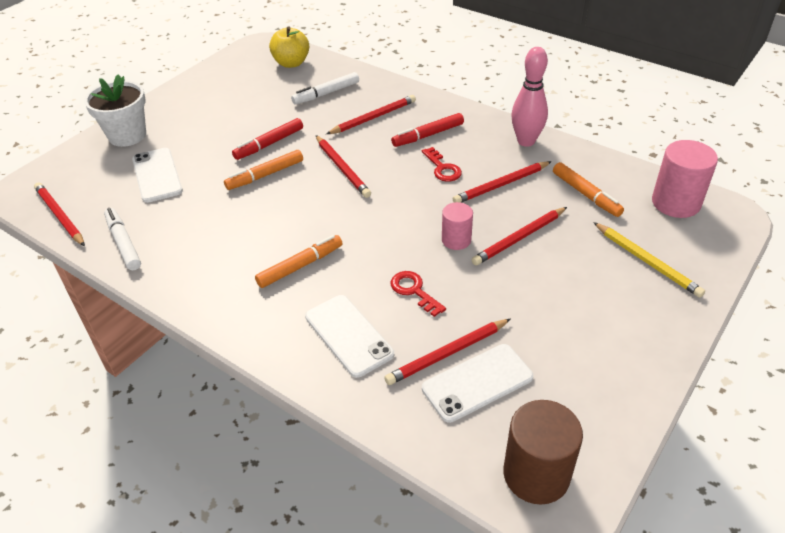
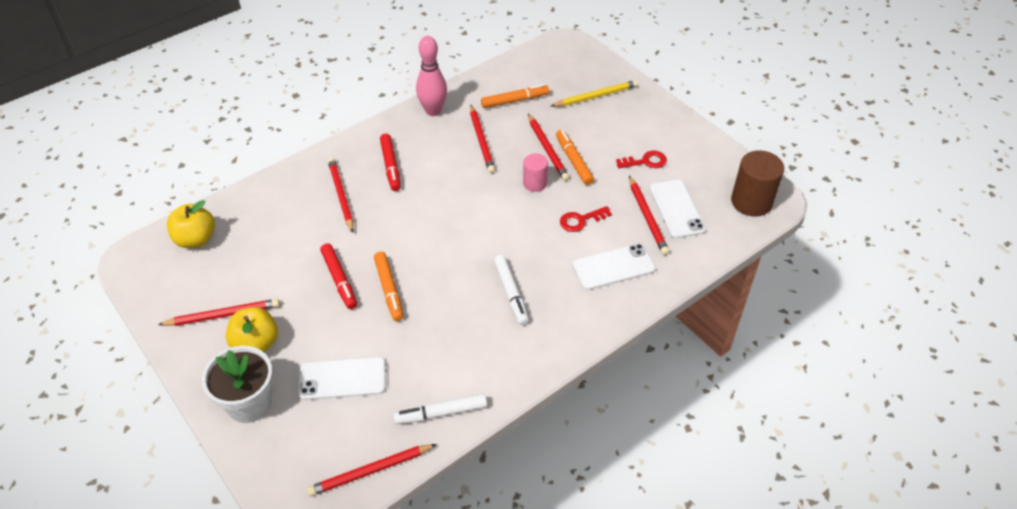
camera: 75 degrees left, 5 degrees up
orange marker [255,235,342,288] -> orange marker moved to [556,130,594,185]
white marker [291,72,359,105] -> white marker moved to [494,255,529,325]
red pencil [316,135,371,198] -> red pencil moved to [158,299,280,326]
red key [422,147,462,182] -> red key moved to [616,151,667,168]
pink cylinder [652,140,718,218] -> none
none -> yellow apple [226,307,278,352]

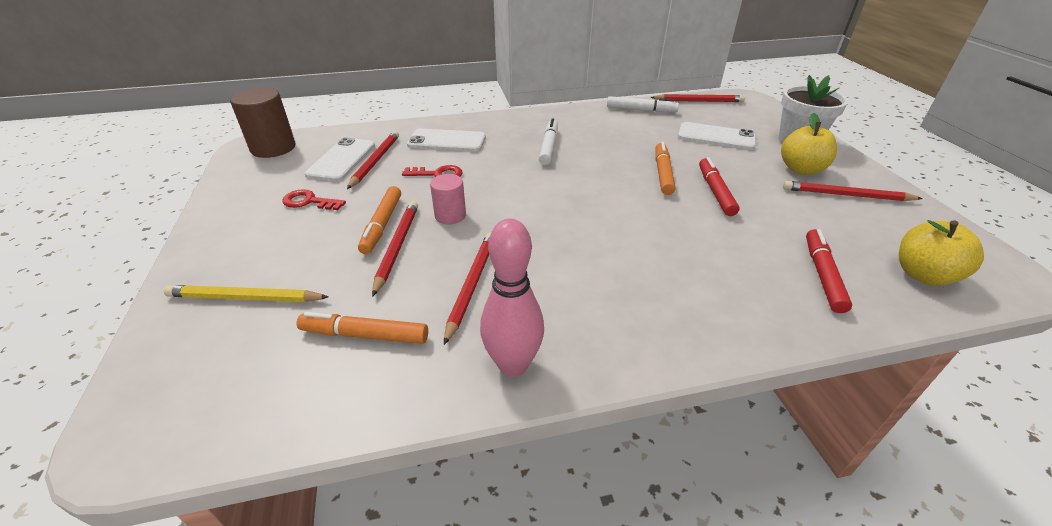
camera: 155 degrees left, 10 degrees down
red pencil [328,158,354,233] -> none
red marker [380,134,401,191] -> red marker moved to [806,229,852,313]

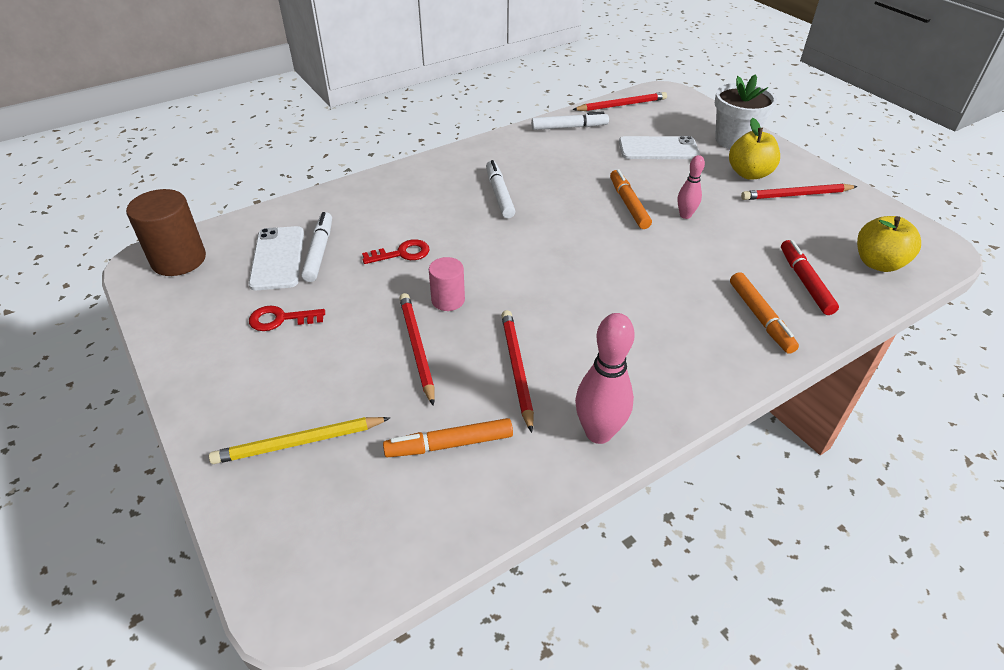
camera: 20 degrees left, 5 degrees up
red pencil [347,131,399,189] -> white marker [301,212,332,282]
orange marker [358,186,401,254] -> orange marker moved to [730,272,799,354]
white phone [407,129,486,152] -> none
red marker [699,157,740,216] -> pink bowling pin [677,155,705,219]

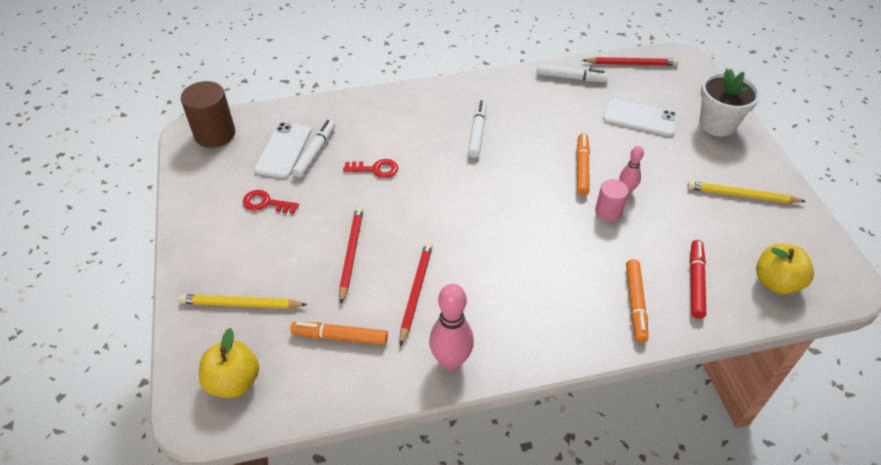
camera: 20 degrees right, 5 degrees up
pink cylinder [429,257,465,311] -> pink cylinder moved to [595,179,629,222]
yellow apple [729,118,780,180] -> yellow apple moved to [199,328,259,398]
red pencil [741,184,858,200] -> yellow pencil [687,181,806,203]

